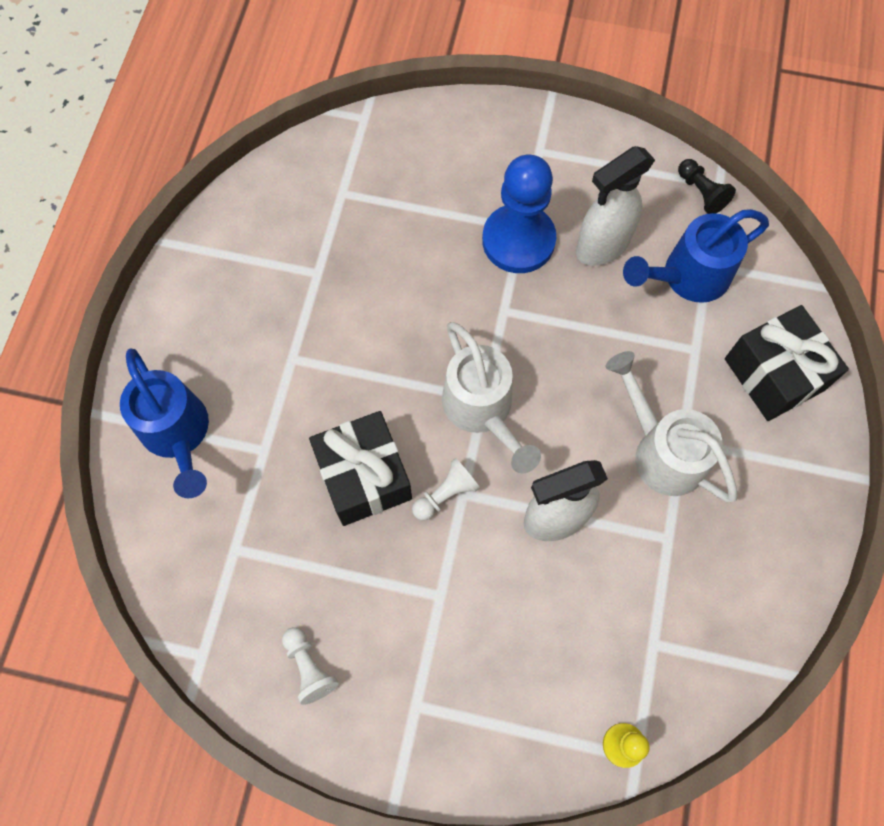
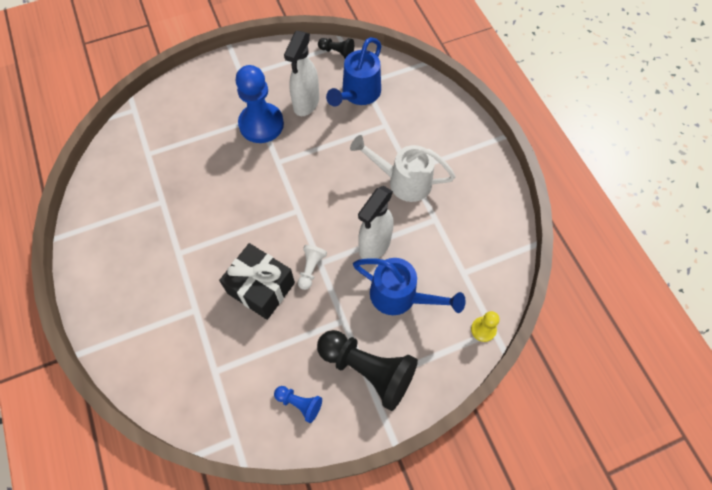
camera: 35 degrees left, 5 degrees down
blue watering can [120,349,209,498] -> blue watering can moved to [353,258,466,315]
white pawn [282,627,339,705] -> blue pawn [274,386,322,423]
white watering can [442,322,541,473] -> none
black gift [725,305,849,421] -> none
none -> black pawn [317,330,418,411]

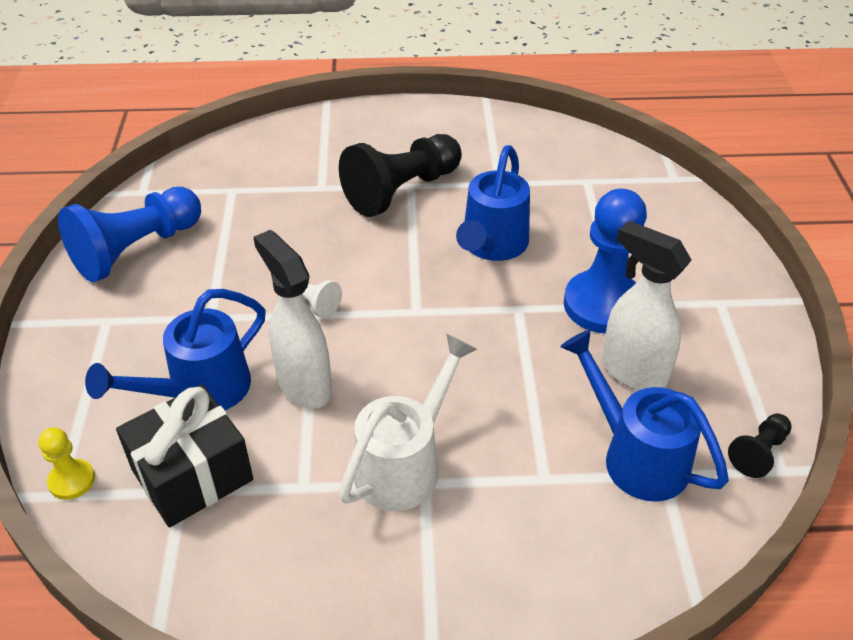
camera: 110 degrees right, 20 degrees down
black gift [219,243,295,320] -> black gift moved to [116,384,253,527]
blue pawn [274,386,322,423] -> blue pawn [58,187,201,282], size x2.11
black pawn [317,330,418,411] -> black pawn moved to [339,134,462,217]
none -> blue watering can [456,145,530,261]

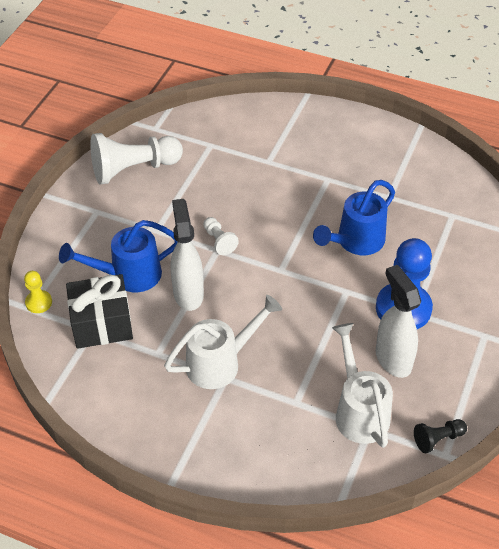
camera: 25 degrees right, 5 degrees up
blue pawn [58,187,201,282] -> white pawn [90,133,183,184]
black pawn [339,134,462,217] -> none
blue watering can [560,330,729,501] -> white watering can [332,323,393,448]

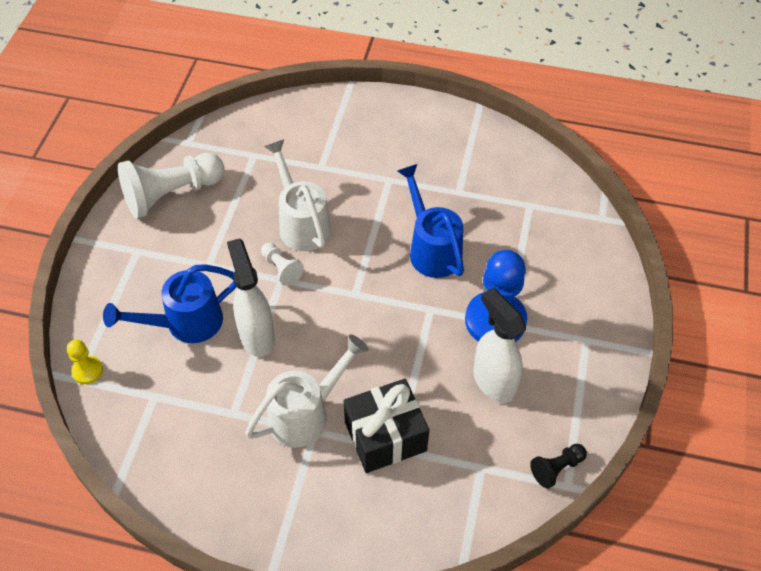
camera: 10 degrees left, 5 degrees up
black gift [66,274,133,349] -> black gift moved to [344,379,429,473]
blue watering can [313,180,395,255] -> blue watering can turned 120 degrees clockwise [398,164,464,278]
white watering can [332,323,393,448] -> white watering can moved to [264,140,331,251]

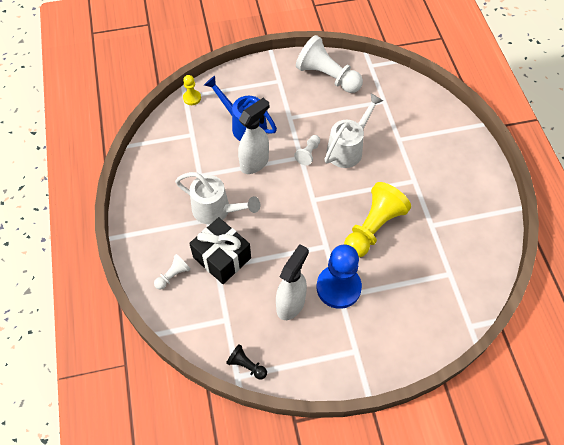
camera: 65 degrees right, 5 degrees up
blue watering can [398,164,464,278] -> yellow pawn [344,182,411,257]
none -> white pawn [154,254,190,290]

